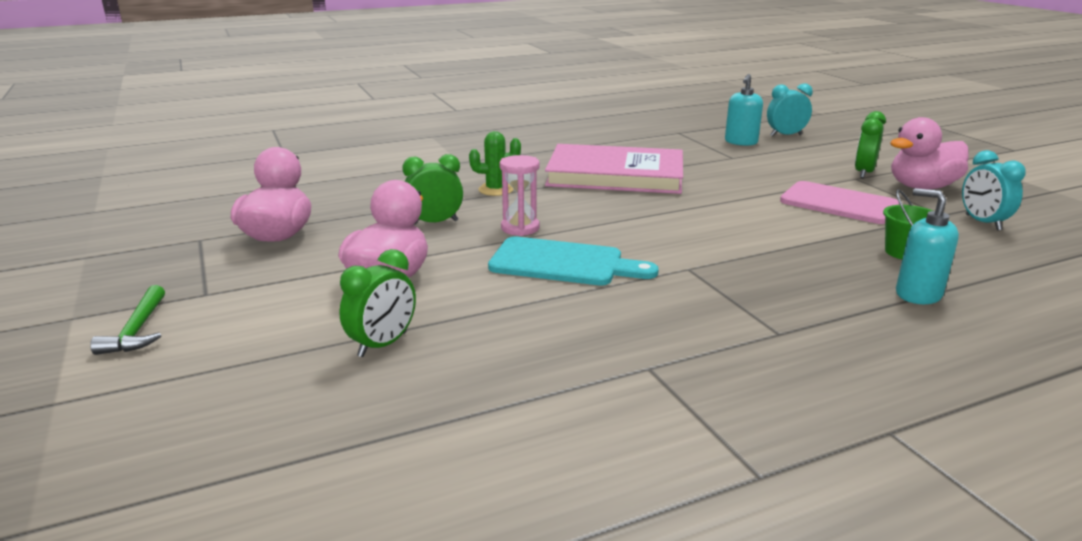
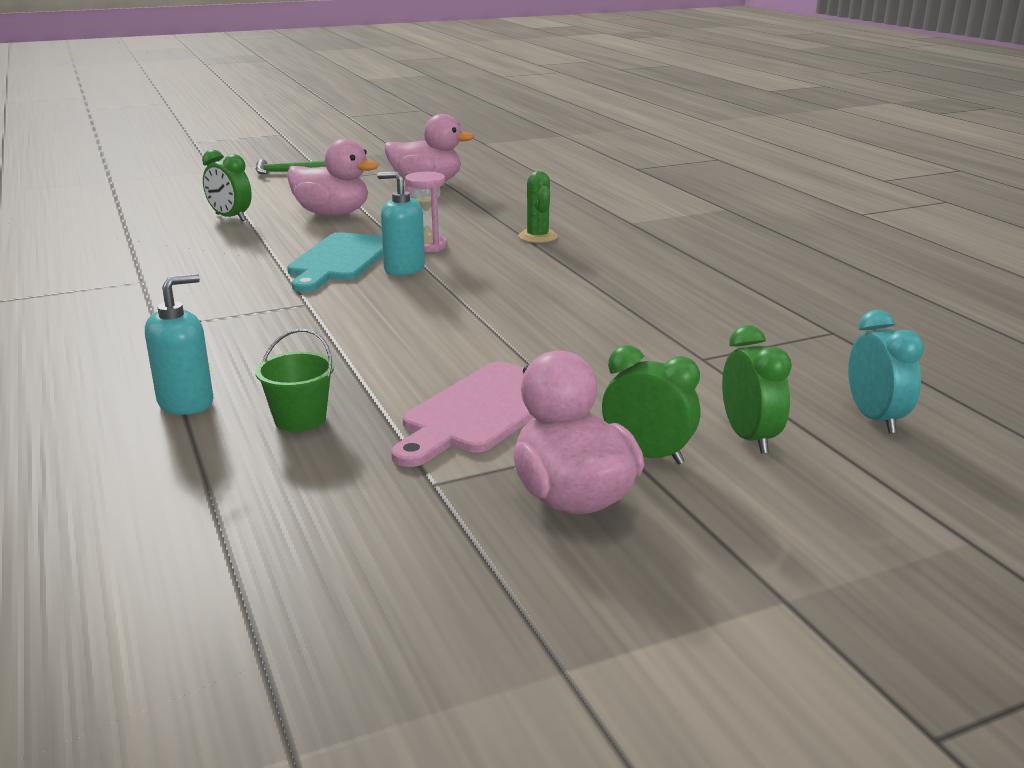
camera: 90 degrees right, 0 degrees up
green clock [402,154,463,225] -> green clock moved to [722,325,792,454]
pink book [545,144,683,194] -> none
turquoise soap dispenser [725,74,763,146] -> turquoise soap dispenser moved to [377,171,425,276]
turquoise clock [962,150,1026,230] -> none

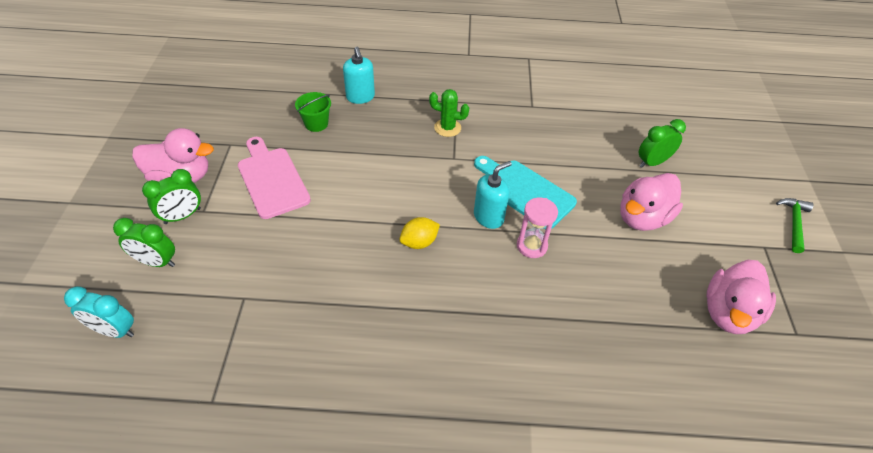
camera: 115 degrees right, 25 degrees up
green cactus [518,171,557,243] -> green cactus moved to [429,89,469,137]
none -> yellow lemon [399,217,440,249]

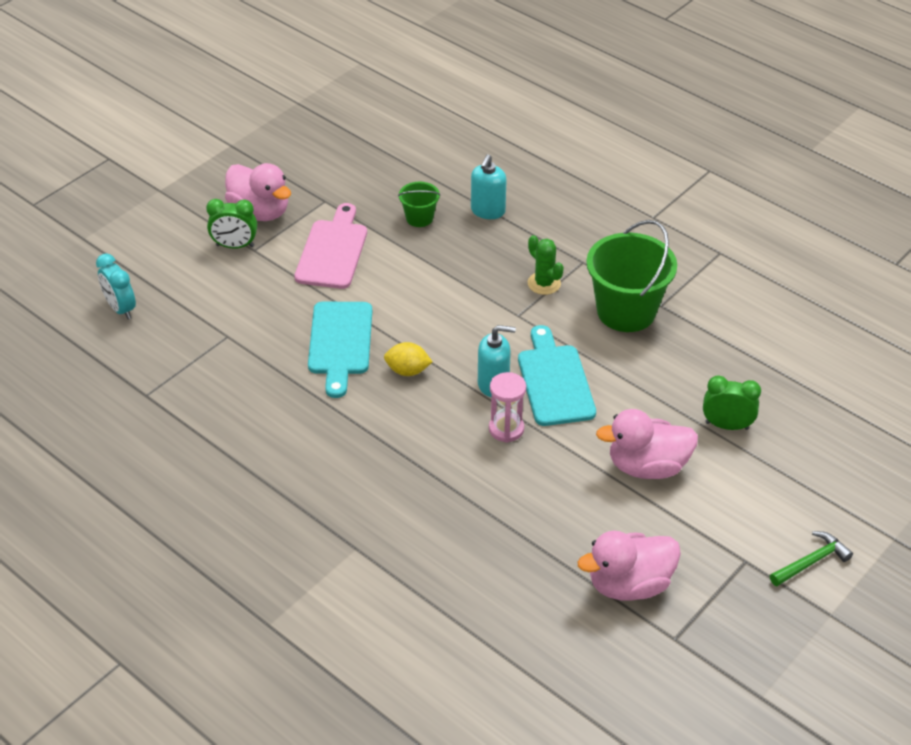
camera: 40 degrees right, 5 degrees down
green clock [113,218,175,267] -> none
none -> turquoise cutting board [308,302,372,398]
none -> green bucket [586,220,677,332]

